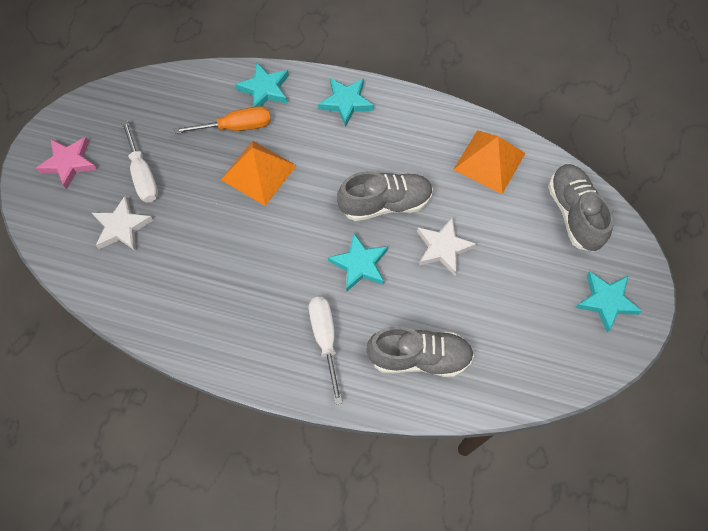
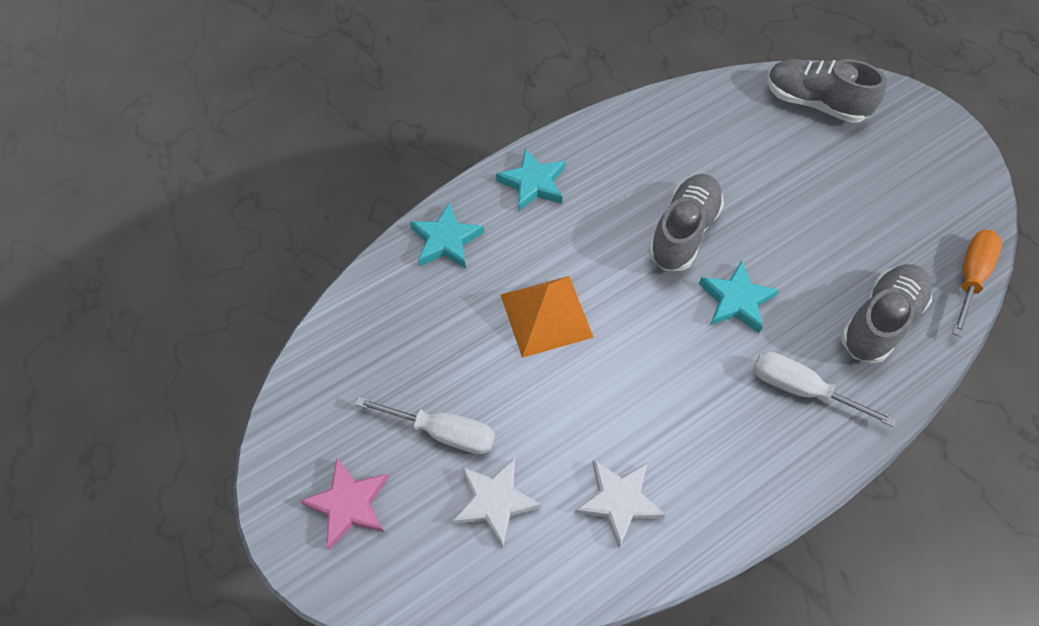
camera: 50 degrees left, 5 degrees down
orange screwdriver [174,106,271,134] -> orange screwdriver moved to [952,230,1002,337]
white star [417,217,476,276] -> white star moved to [575,459,666,548]
orange pyramid [453,130,526,194] -> none
turquoise star [575,272,642,333] -> none

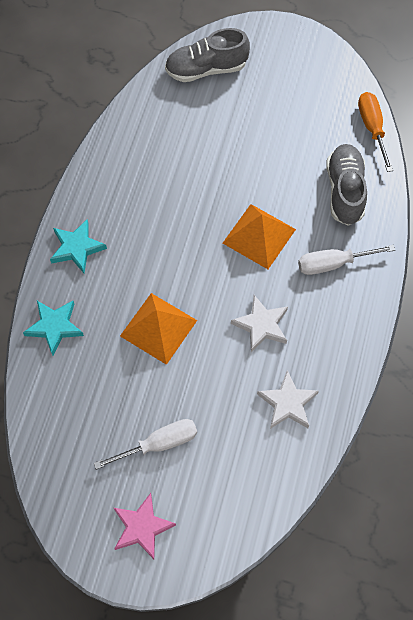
camera: 40 degrees left, 5 degrees up
white star [453,457,541,548] -> white star moved to [231,295,288,352]
grey shoe [648,174,724,271] -> none
turquoise star [699,260,779,333] -> orange pyramid [223,204,296,269]

